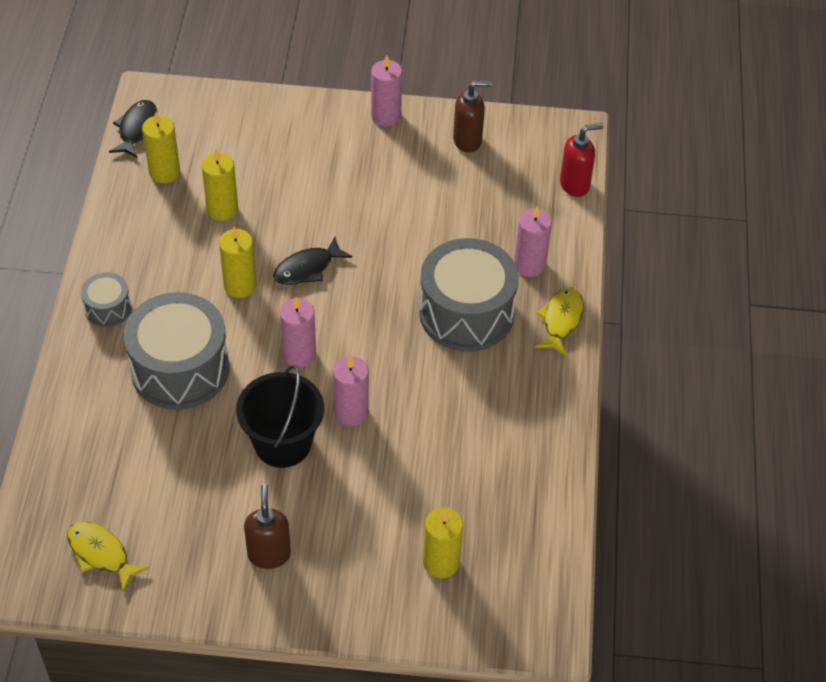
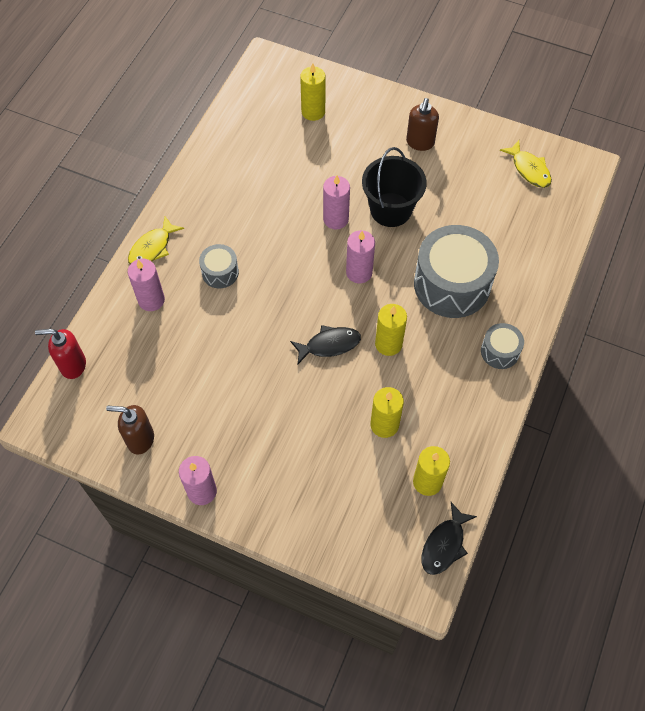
camera: 160 degrees left, 10 degrees up
grey drum [419,238,518,352] -> grey drum [199,244,239,288], size x0.48

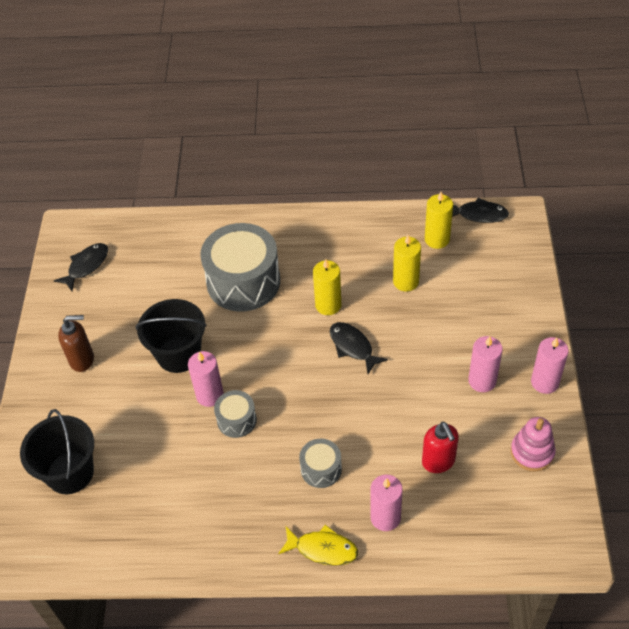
camera: 110 degrees left, 10 degrees down
red soap dispenser [35,329,86,379] -> red soap dispenser moved to [422,422,459,473]
brown soap dispenser [106,405,154,454] -> pink stacking toy [511,417,556,471]
yellow candle [300,63,325,121] -> black bucket [20,409,94,494]
pink candle [346,230,375,283] -> pink candle moved to [468,336,503,392]
grey drum [481,323,524,369] -> grey drum moved to [214,390,257,438]
yellow fish [500,140,552,188] -> black fish [54,243,108,291]

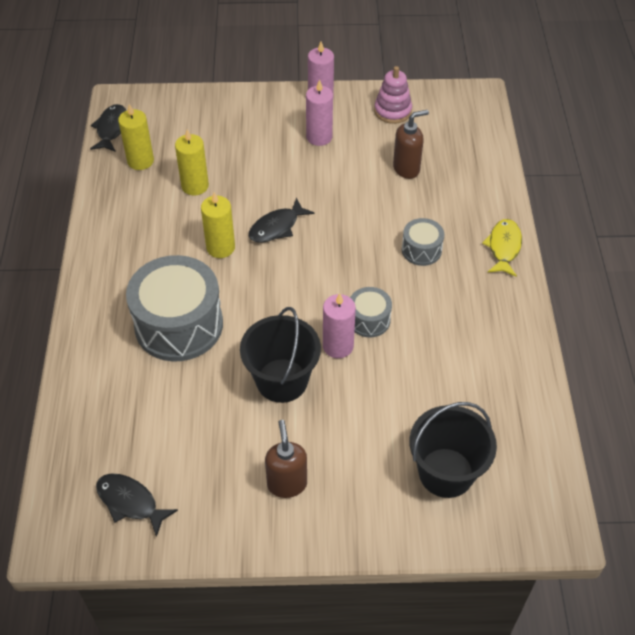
camera: 95 degrees left, 0 degrees up
pink candle [370,474,403,531] -> none
red soap dispenser [422,422,459,473] -> brown soap dispenser [393,110,429,179]

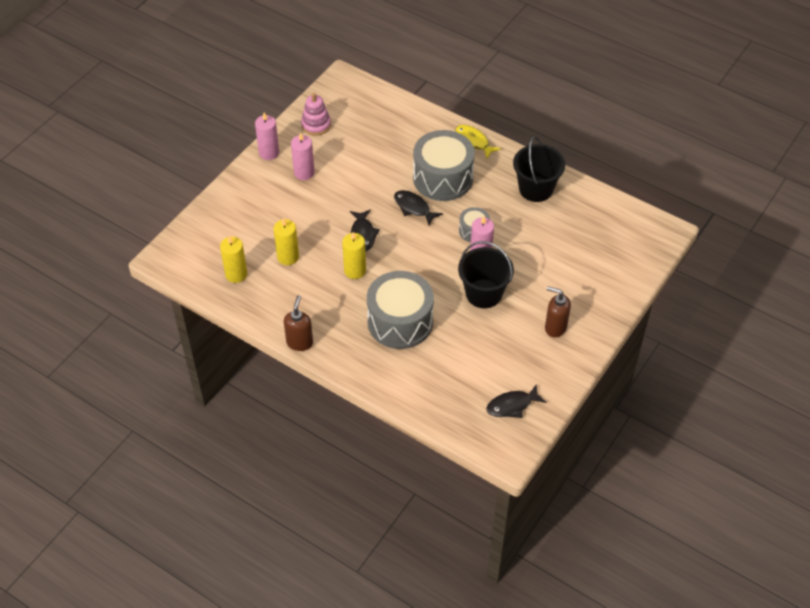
camera: 55 degrees left, 0 degrees up
black fish [90,104,126,152] -> black fish moved to [394,190,443,225]
brown soap dispenser [393,110,429,179] -> brown soap dispenser moved to [284,295,313,351]
grey drum [402,218,444,266] -> grey drum [413,130,475,201], size x2.07
black bucket [409,402,497,498] -> black bucket moved to [513,136,565,202]

